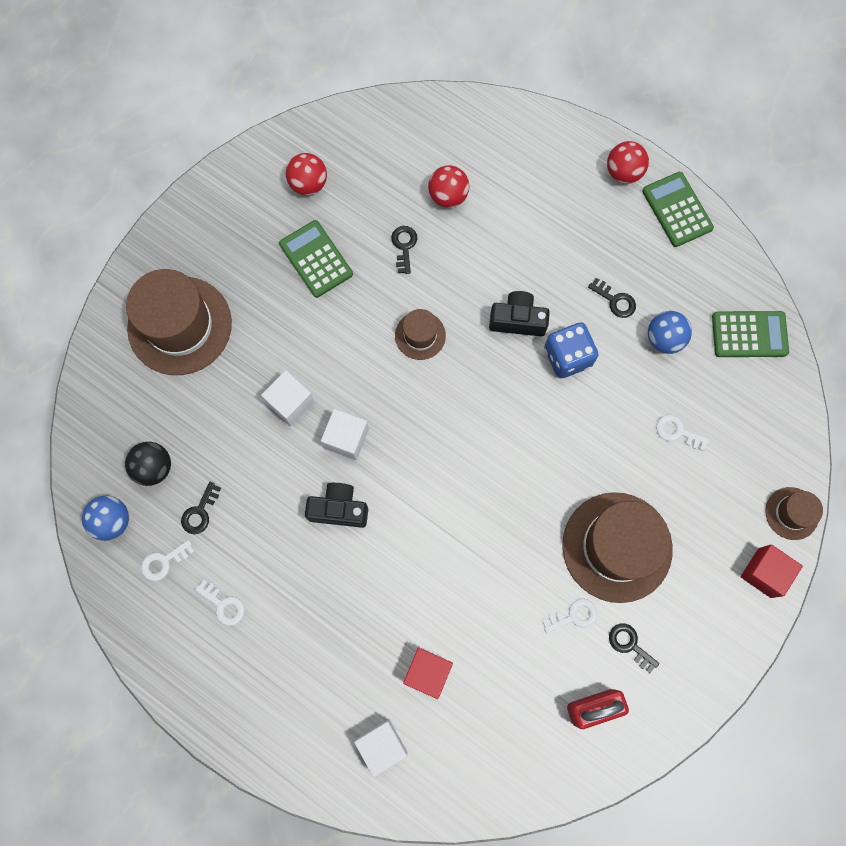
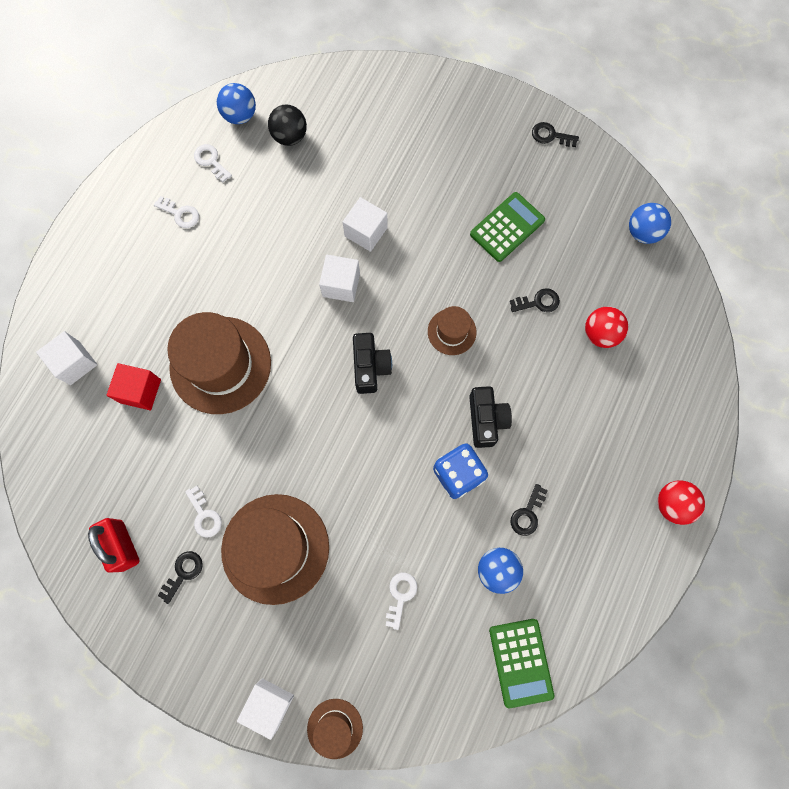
camera: 80 degrees right, 0 degrees up
brown hat [126,269,232,375] -> brown hat moved to [167,312,271,414]
black key [181,482,221,534] -> black key moved to [532,122,579,147]
white key [195,579,245,626] -> white key turned 90 degrees counterclockwise [154,196,199,228]
red ball [286,153,327,195] -> none
black camera [305,483,368,528] -> black camera moved to [353,333,392,394]
green calculator [642,172,714,247] -> none
red cube [740,544,803,598] -> white cube [237,678,294,740]
none -> blue ball [629,203,671,244]

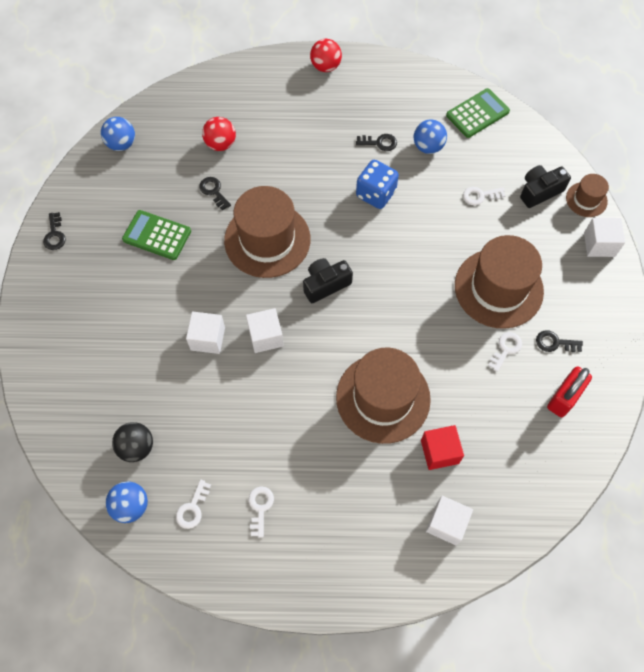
camera: 115 degrees left, 10 degrees down
brown hat [428,306,476,355] -> brown hat [224,186,311,278], size x2.04
black camera [469,386,512,448] -> black camera moved to [520,165,571,208]

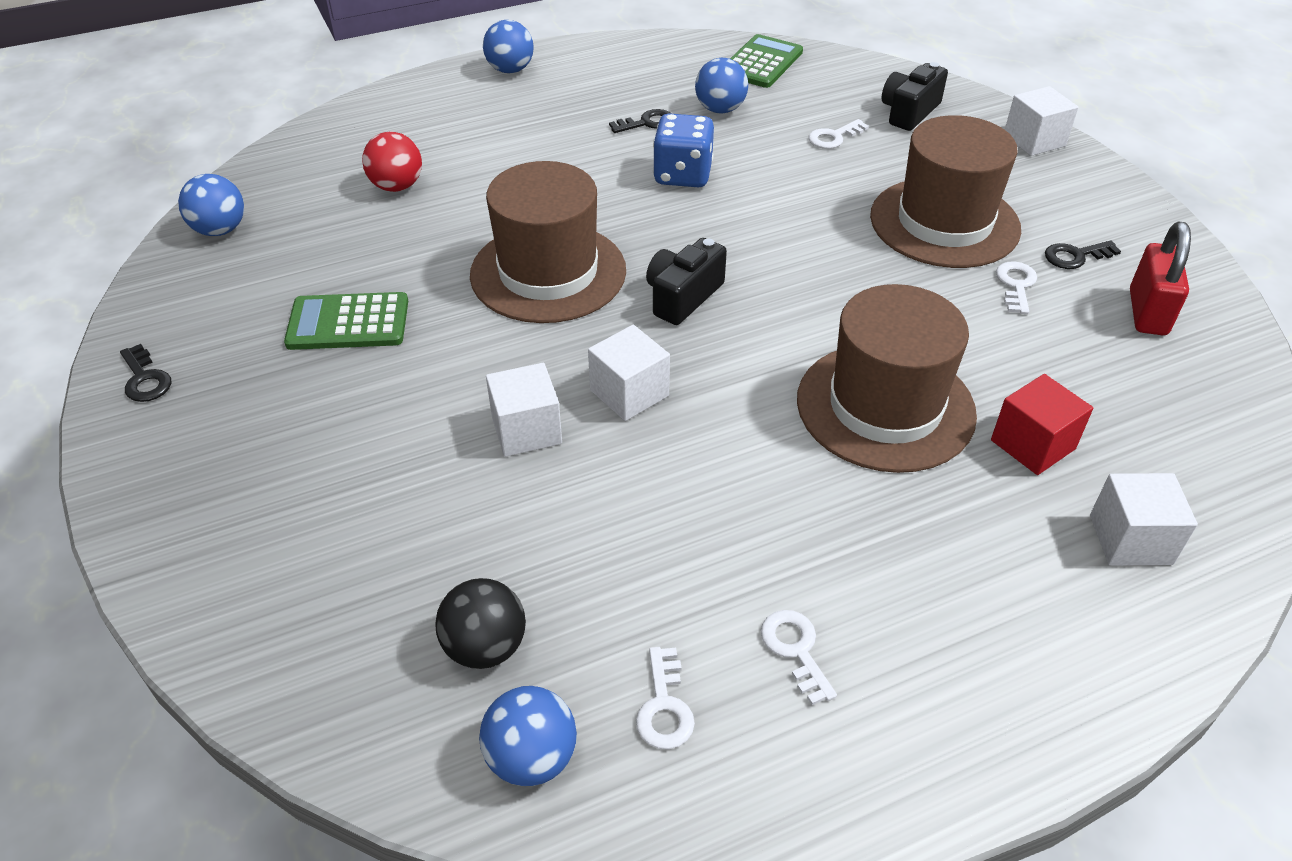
camera: 25 degrees left, 20 degrees down
black key [199,177,231,210] -> none
red ball [310,39,342,72] -> blue ball [483,20,534,73]
brown hat [566,174,609,217] -> none

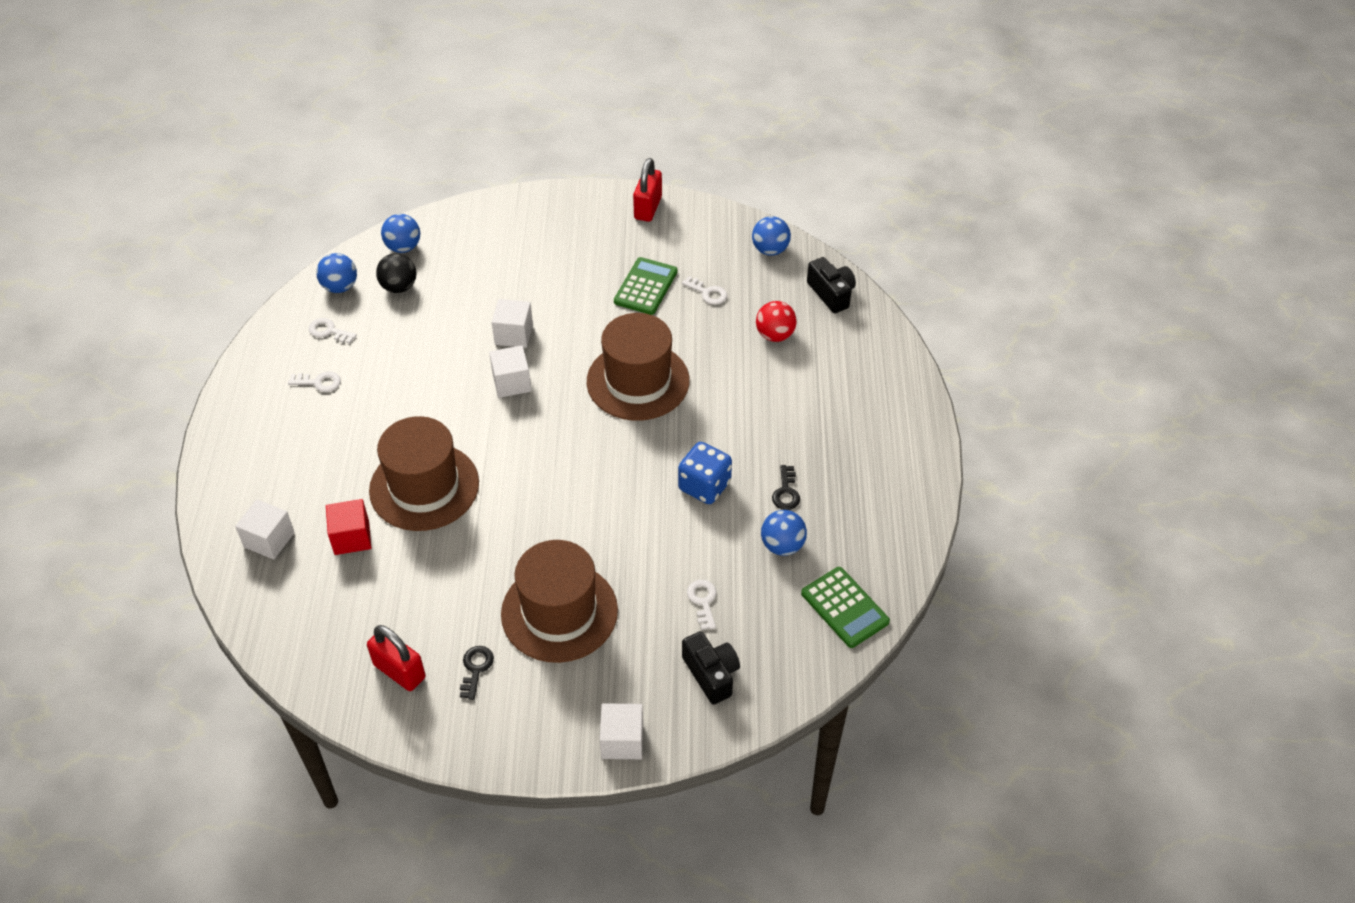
camera: 115 degrees right, 5 degrees up
black key [120,344,171,402] -> red padlock [633,158,662,222]
blue ball [483,20,534,73] -> blue ball moved to [381,214,420,253]
black camera [646,238,727,325] -> black camera moved to [807,257,856,313]
white key [996,261,1037,314] -> white key moved to [682,276,727,305]

